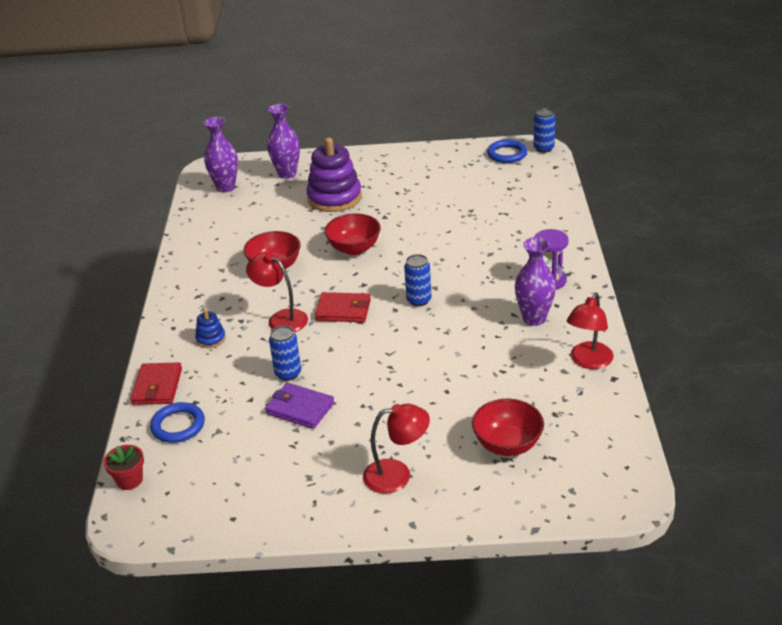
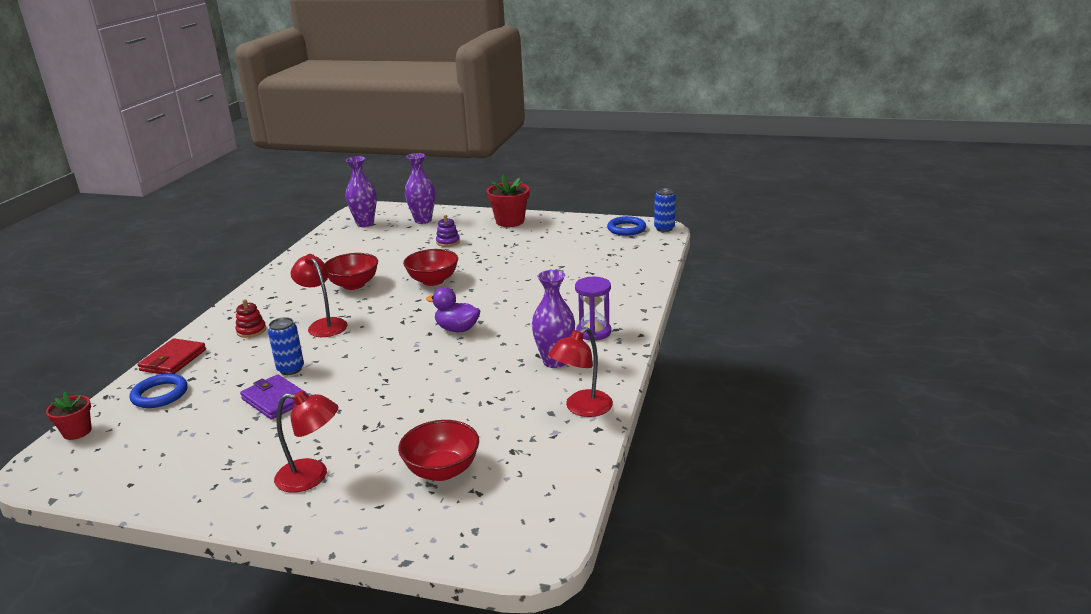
camera: 15 degrees right, 10 degrees down
blue stacking toy [195,310,226,348] -> red stacking toy [236,299,266,338]
purple stacking toy [306,138,362,212] -> purple stacking toy [436,215,460,247], size x0.46
red wallet [315,292,371,322] -> none
blue can [404,254,431,306] -> purple duck [426,287,480,332]
none -> red flower pot [487,174,530,227]

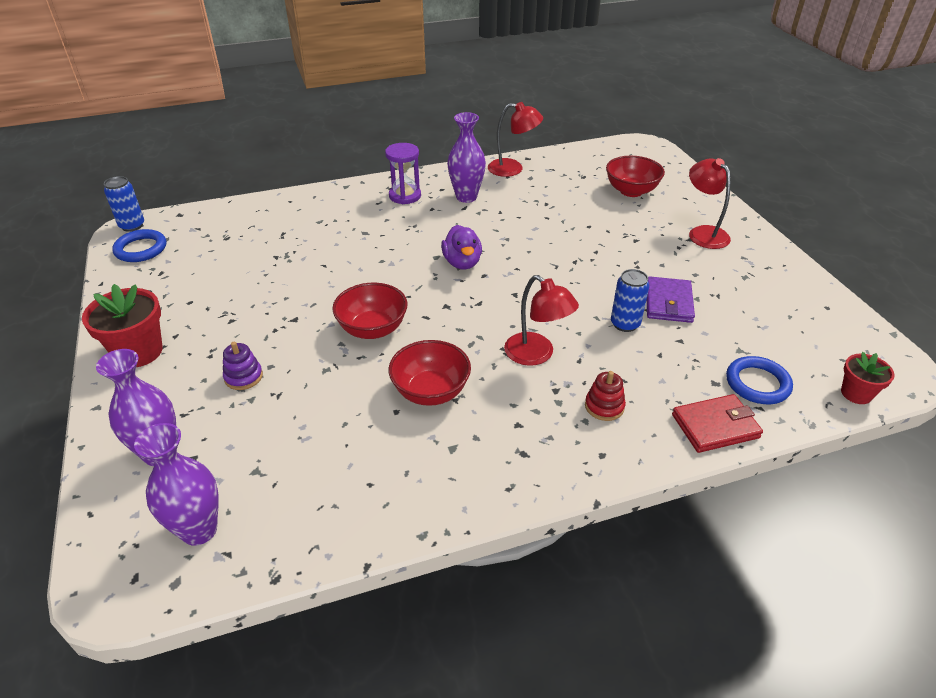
camera: 125 degrees left, 15 degrees up
red lamp [291,254,348,337] -> red lamp turned 60 degrees counterclockwise [504,275,579,366]

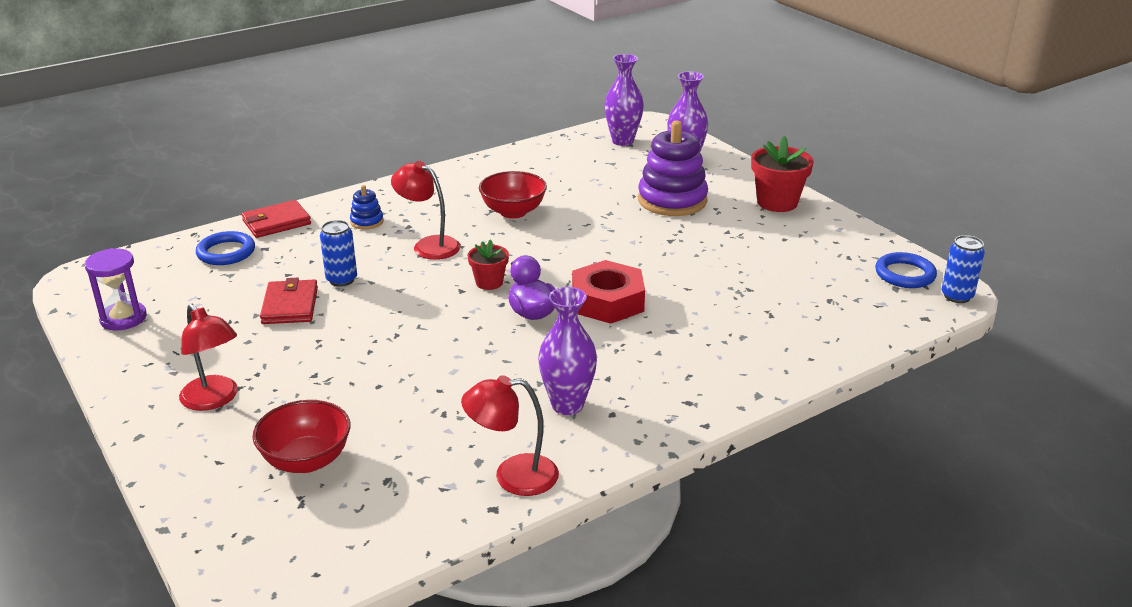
camera: 165 degrees right, 10 degrees down
purple stacking toy [223,342,263,390] -> purple stacking toy [638,120,708,216], size x2.18
red bowl [332,283,408,339] -> none
purple hourglass [385,143,421,204] -> purple hourglass moved to [85,248,147,330]
red stacking toy [585,371,626,421] -> blue stacking toy [350,185,384,230]
purple wallet [647,276,695,323] -> red wallet [260,278,318,324]
red flower pot [841,352,895,404] -> red flower pot moved to [467,239,509,290]
none -> red nut [572,260,645,324]

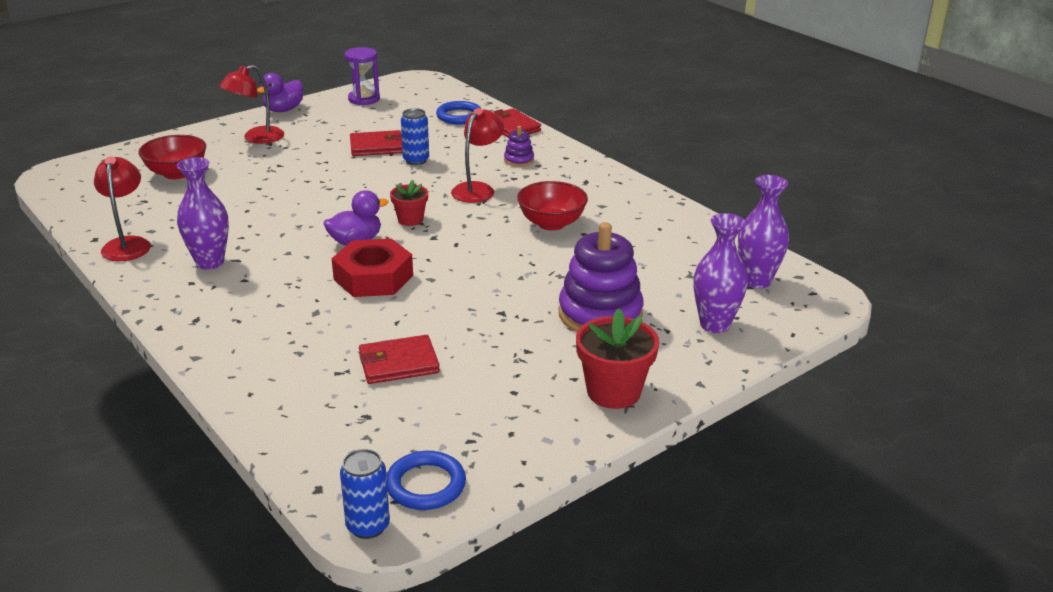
camera: 85 degrees right, 0 degrees up
blue stacking toy [350,185,384,230] -> purple stacking toy [504,126,534,167]
none -> purple duck [257,73,303,112]
none -> red wallet [359,335,440,384]

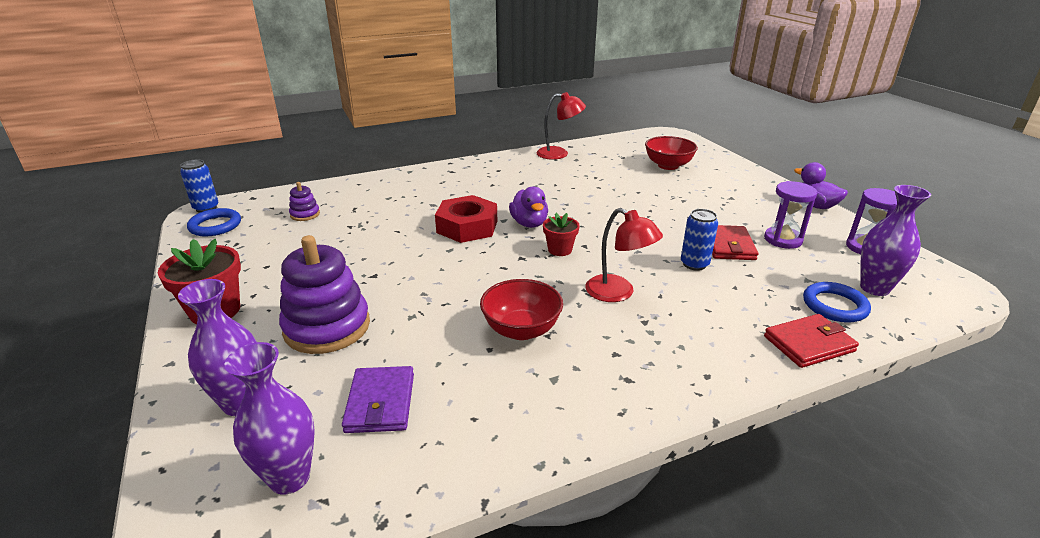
camera: 105 degrees right, 0 degrees up
purple vase [177,157,229,270] -> purple vase moved to [860,185,931,296]
red lamp [219,65,284,144] -> none
red wallet [359,335,440,384] -> none
purple stacking toy [504,126,534,167] -> purple stacking toy moved to [289,182,320,221]
none -> purple wallet [342,366,414,433]
none -> purple hourglass [764,181,817,249]

